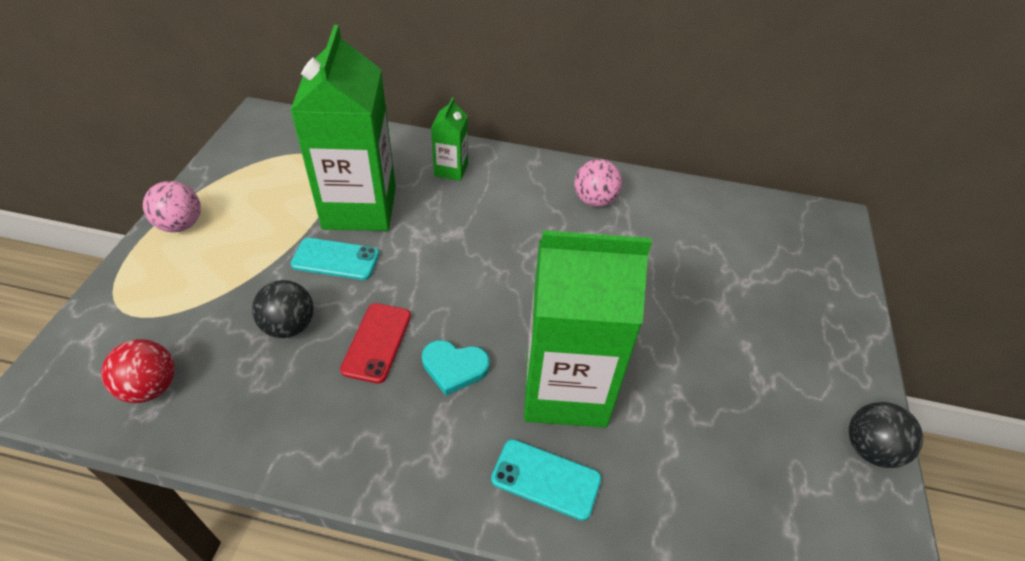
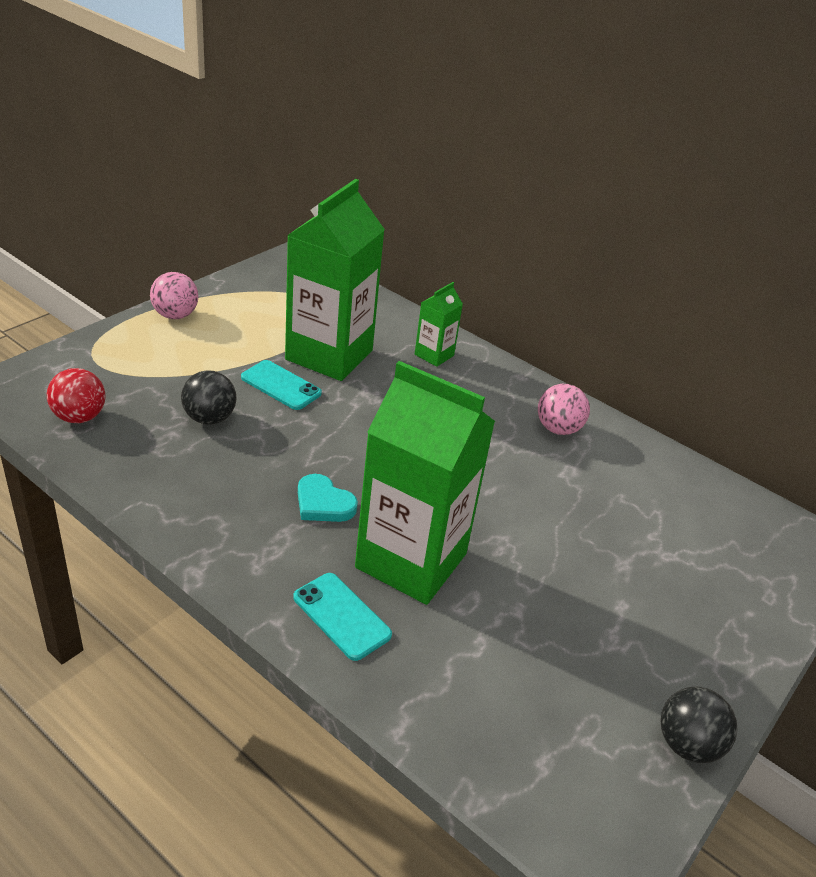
camera: 25 degrees right, 10 degrees down
red phone [340,303,411,384] -> none

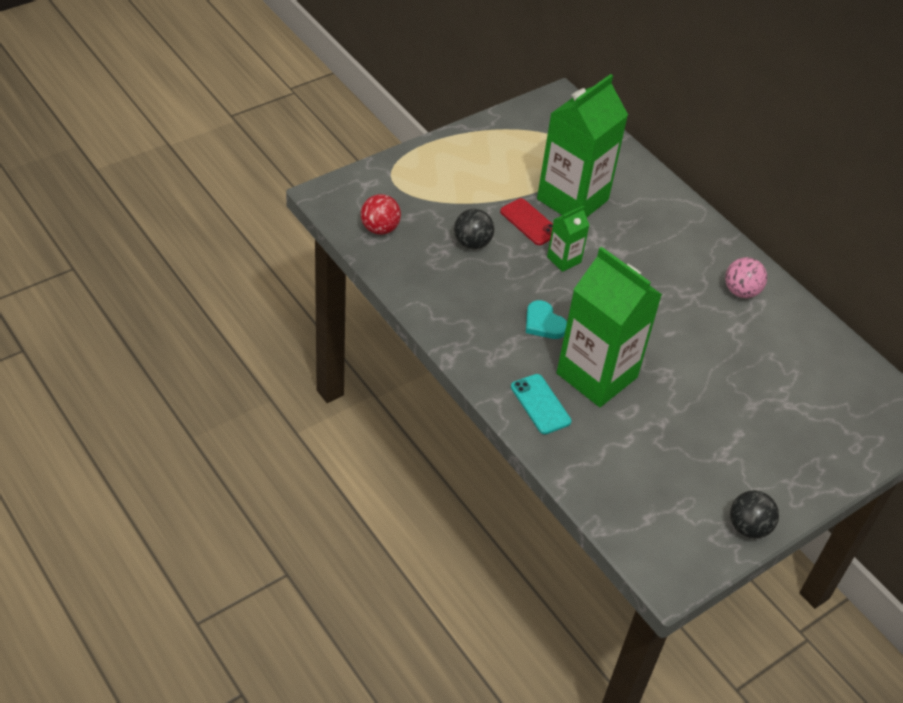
camera: 15 degrees right, 10 degrees up
pink ball [150,272,198,319] -> none
turquoise phone [241,360,322,410] -> red phone [500,198,553,245]
green carton [415,282,463,367] -> green carton moved to [547,206,589,272]

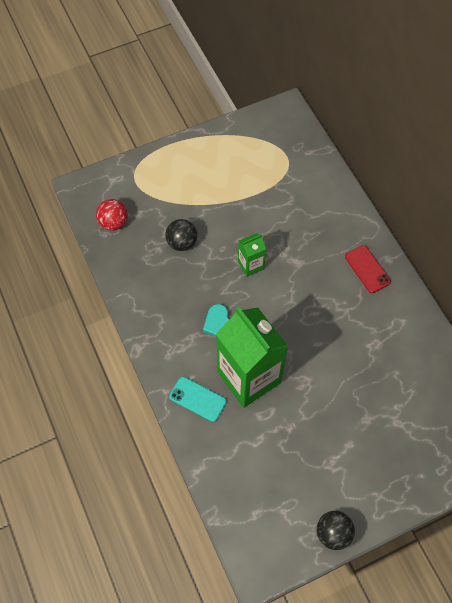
camera: 15 degrees right, 15 degrees up
red phone [500,198,553,245] -> red phone moved to [345,245,391,293]
turquoise phone [511,374,571,434] -> turquoise phone turned 45 degrees counterclockwise [169,377,227,422]
green carton [537,74,628,217] -> none
pink ball [725,257,767,298] -> none

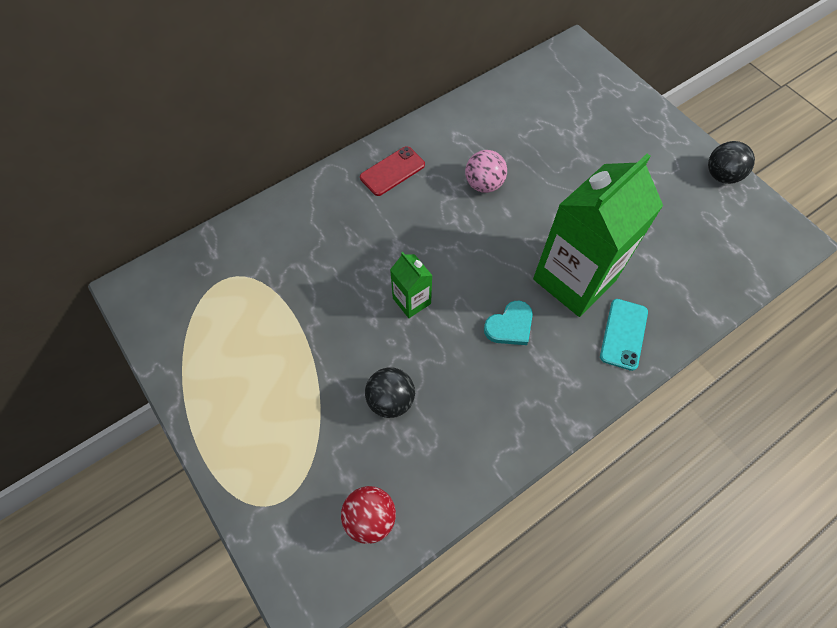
camera: 100 degrees left, 0 degrees up
none -> pink ball [465,150,507,193]

